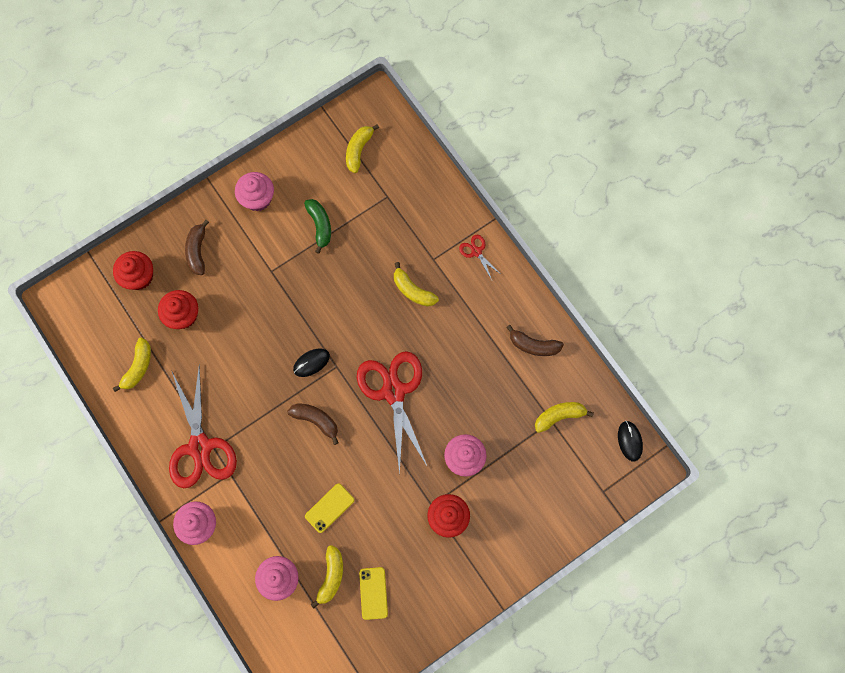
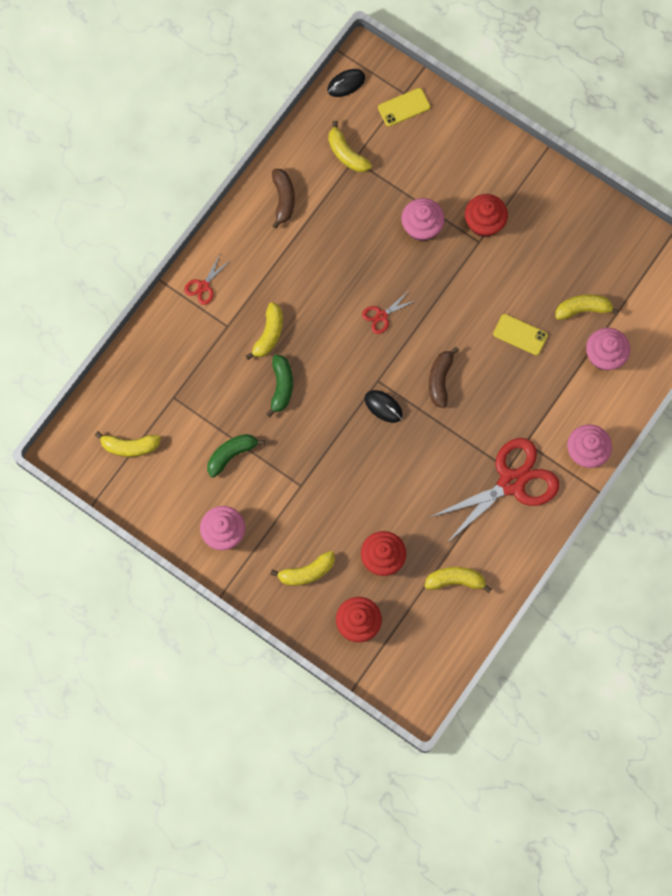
camera: 110 degrees left, 0 degrees up
brown banana [185,220,209,275] -> yellow banana [270,551,335,586]
red scissors [357,351,427,474] -> red scissors [362,292,417,334], size x0.43
yellow phone [359,567,388,620] -> yellow phone moved to [378,88,430,126]
none -> green banana [266,355,293,417]

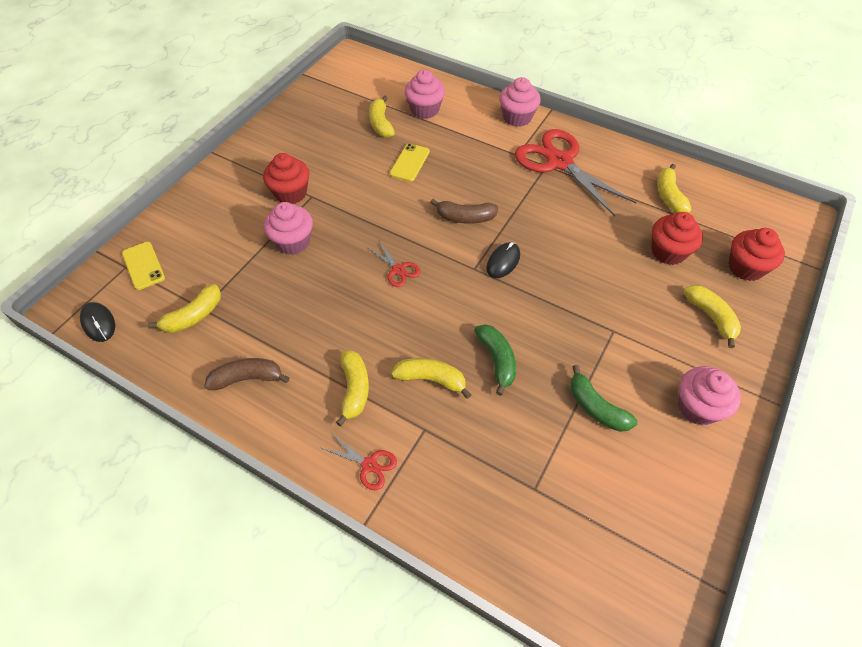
camera: 95 degrees left, 20 degrees down
yellow banana [95,431,161,457] -> yellow banana moved to [336,350,369,426]
green banana [266,355,293,417] -> green banana turned 75 degrees clockwise [474,324,516,396]

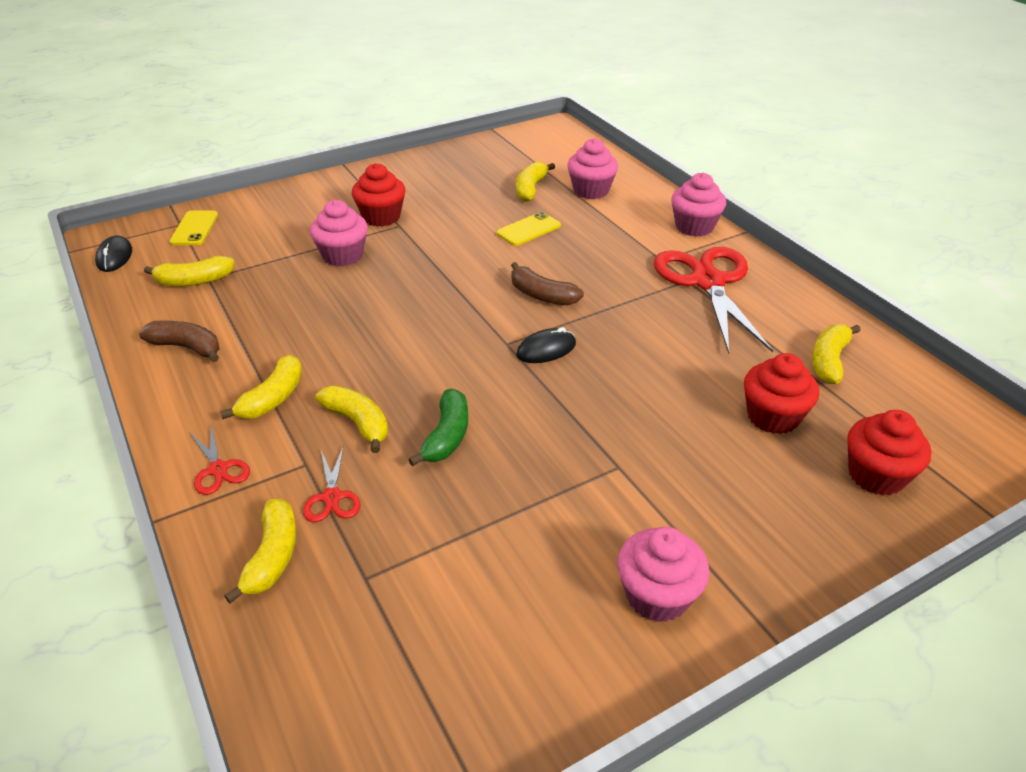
camera: 30 degrees right, 15 degrees down
red scissors [368,241,420,287] -> red scissors moved to [303,445,360,522]
green banana [570,365,638,432] -> none
yellow banana [683,285,741,348] -> yellow banana moved to [224,499,297,603]

